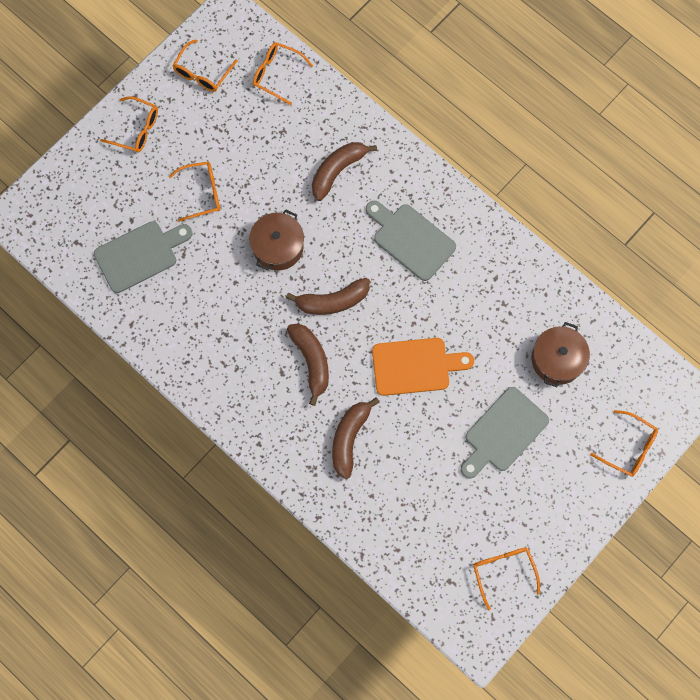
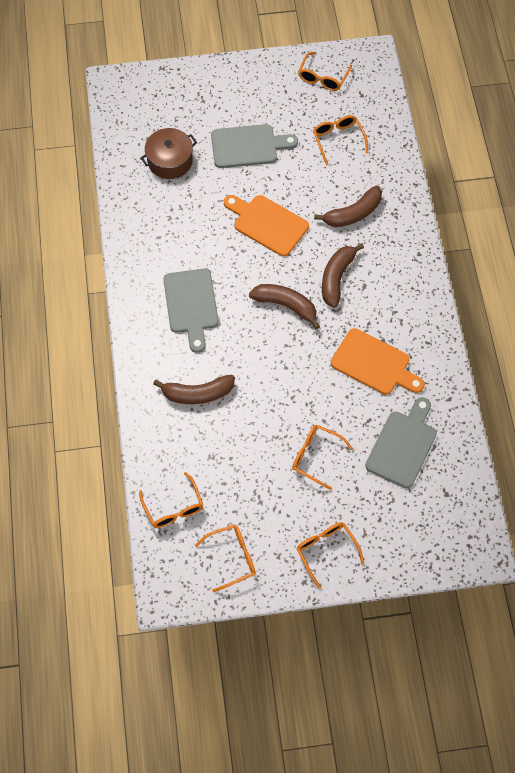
camera: 140 degrees left, 10 degrees down
grey cutting board [94,221,192,293] -> grey cutting board turned 105 degrees clockwise [365,397,437,488]
brown pot [249,210,304,271] -> none
orange glasses [590,410,658,477] -> orange glasses moved to [313,115,368,166]
none -> orange cutting board [331,328,425,395]

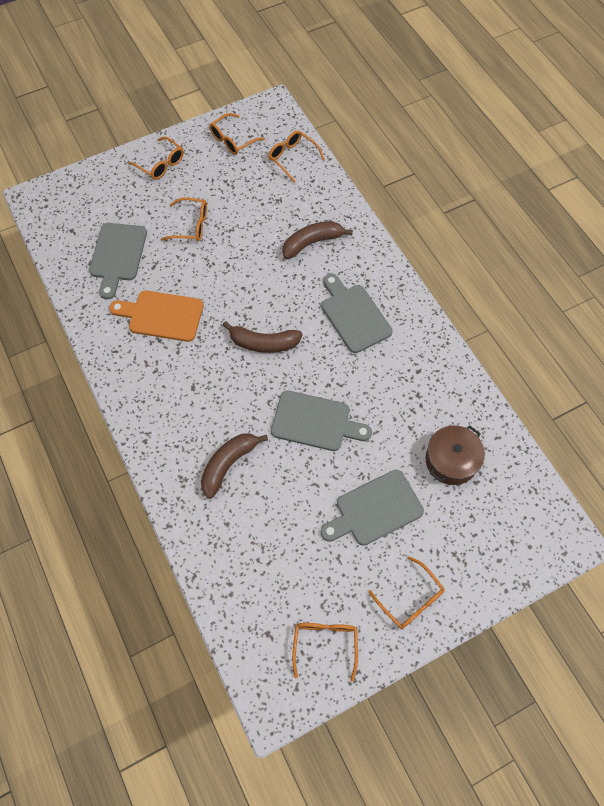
camera: 160 degrees right, 0 degrees up
orange cutting board [224,195,309,256] -> grey cutting board [271,390,372,451]
orange glasses [313,115,368,166] -> orange glasses moved to [368,556,445,629]
brown banana [322,243,364,308] -> none

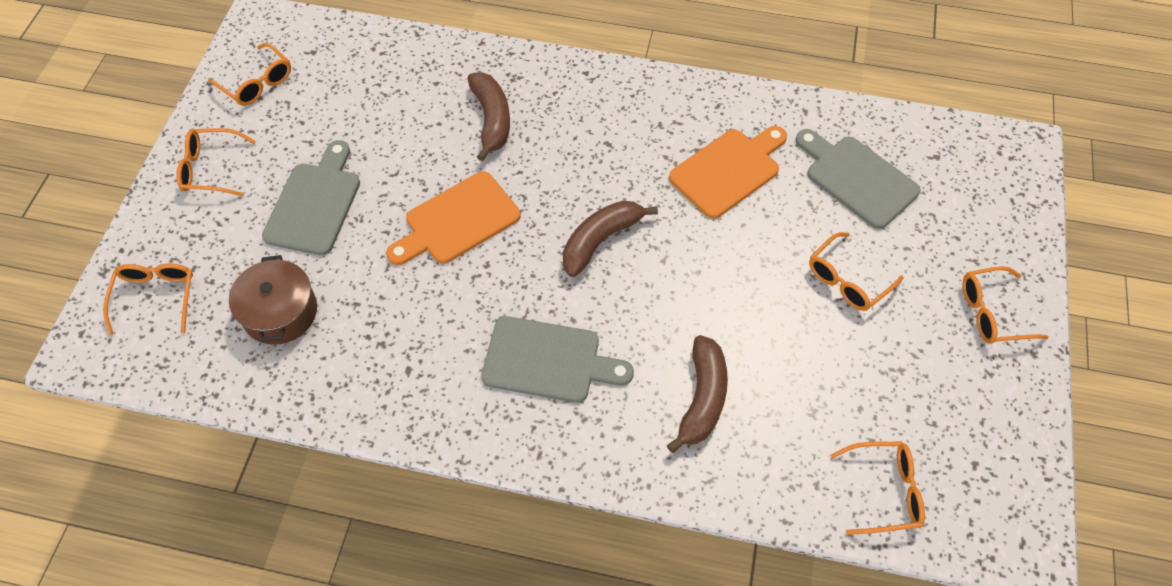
camera: 130 degrees right, 5 degrees down
orange glasses [209,113,265,155] -> orange glasses moved to [103,263,193,335]
grey cutting board [271,390,372,451] -> orange cutting board [386,171,521,265]

